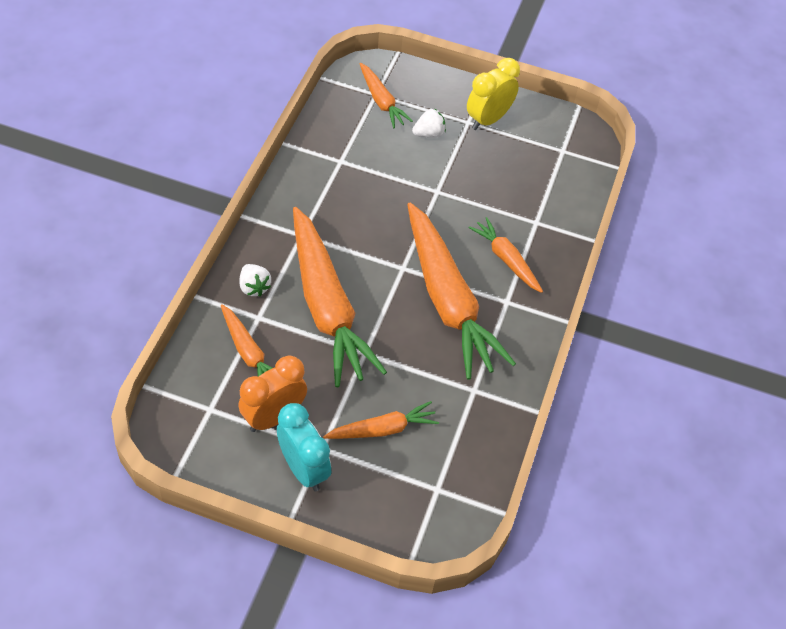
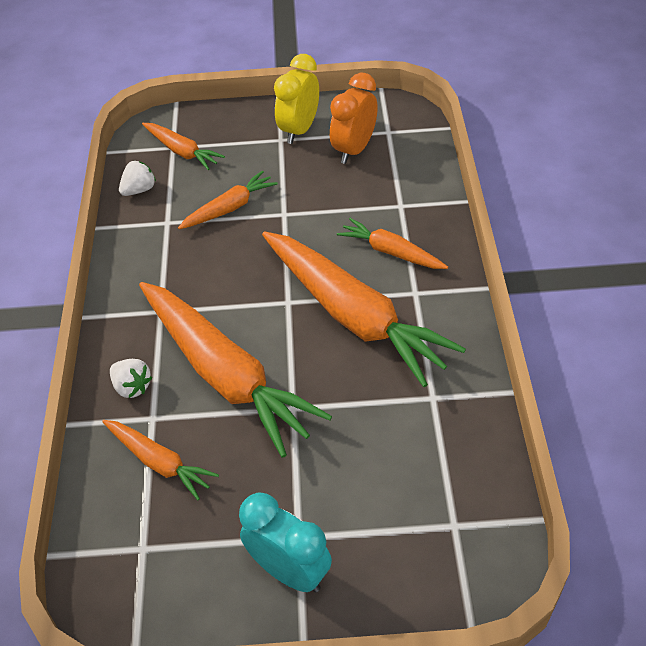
camera: 15 degrees left, 5 degrees down
orange clock [239,356,307,432] -> orange clock moved to [330,73,378,164]
orange carrot [323,401,439,439] -> orange carrot moved to [178,171,278,229]
white strawberry [412,109,446,138] -> white strawberry moved to [119,161,156,196]

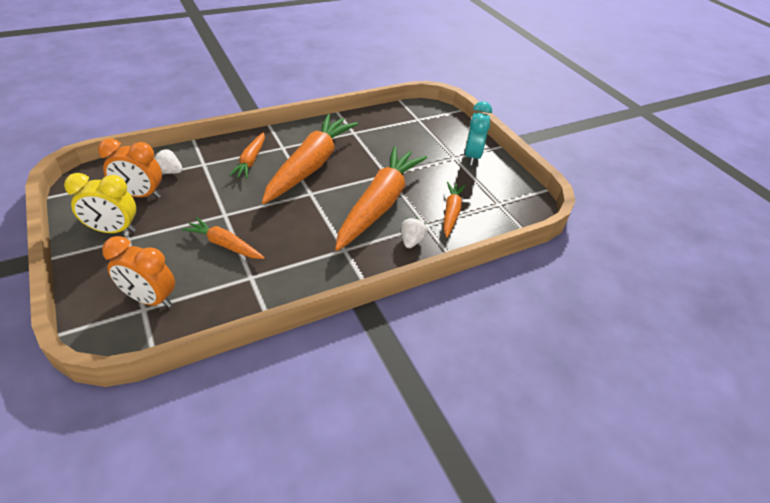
camera: 120 degrees left, 5 degrees down
white strawberry [119,161,156,196] -> white strawberry moved to [154,149,183,174]
orange carrot [142,123,225,170] -> orange clock [102,236,175,308]

